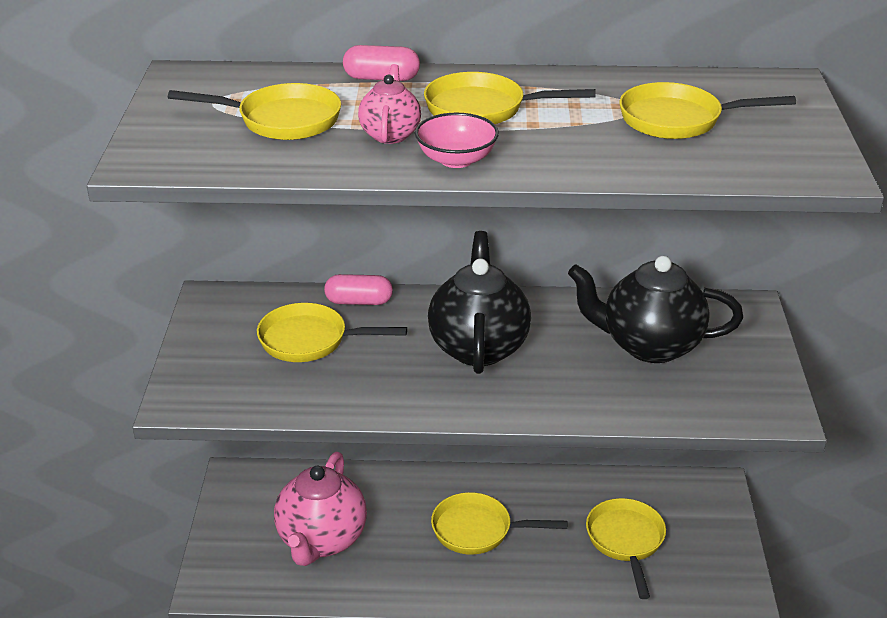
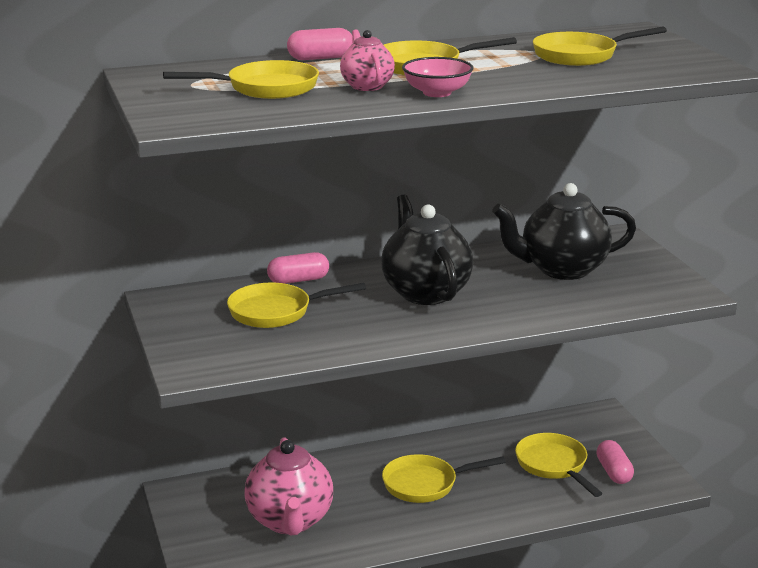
camera: 20 degrees left, 10 degrees down
none -> pink capsule [596,440,634,484]

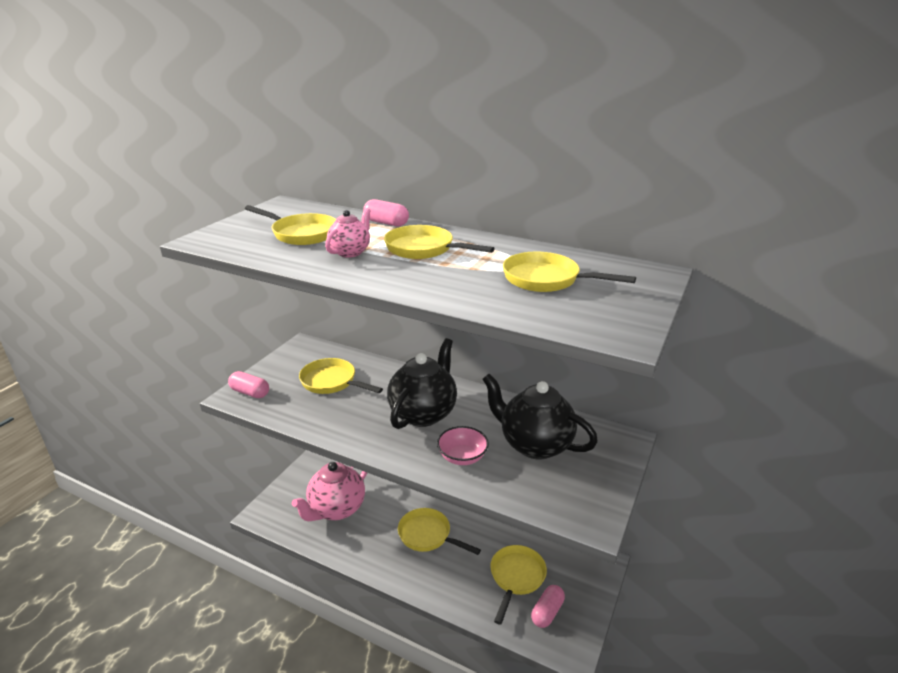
camera: 45 degrees right, 5 degrees up
pink capsule [267,252,329,284] -> pink capsule moved to [228,371,269,398]
pink bowl [402,57,474,97] -> pink bowl moved to [437,426,489,465]

